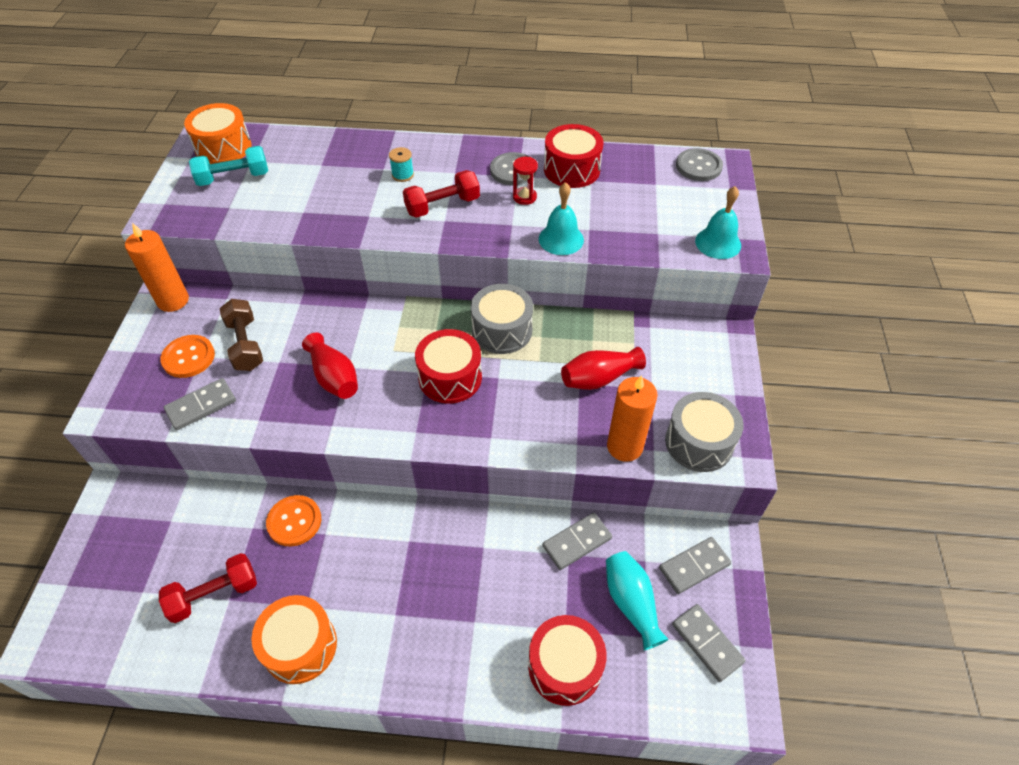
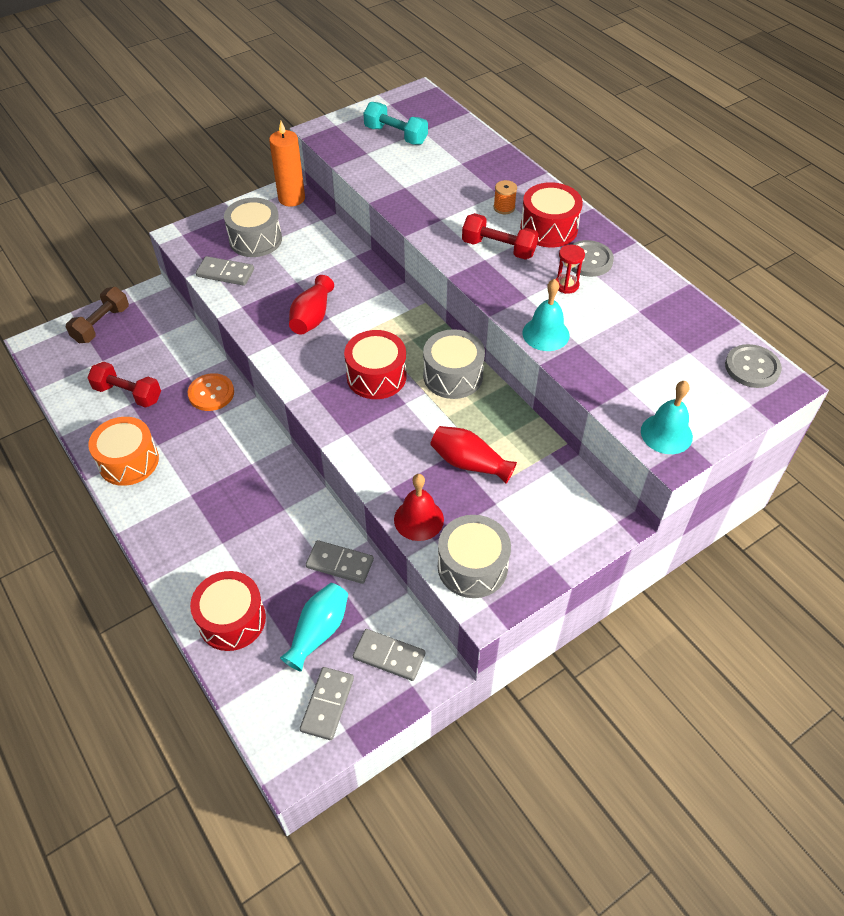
camera: 50 degrees right, 0 degrees up
orange button [160,335,215,378] -> grey drum [224,198,282,257]
orange drum [184,103,252,164] -> none
brown dumbbell [219,299,263,371] -> brown dumbbell moved to [66,287,129,343]
turquoise spool [389,147,414,182] -> orange spool [494,180,517,214]
red drum [544,124,603,188] -> red drum moved to [520,182,583,248]
orange candle [607,375,658,462] -> red bell [394,474,444,541]

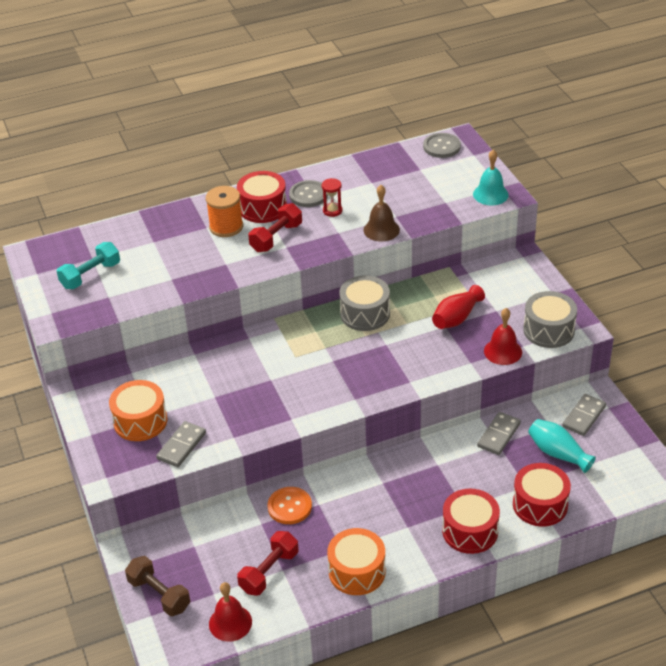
camera: 75 degrees left, 10 degrees down
grey drum [224,198,282,257] -> orange drum [109,380,168,441]
orange candle [269,121,305,207] -> none
red vase [289,275,334,334] -> none
grey domino [300,667,354,740] -> none
red drum [344,330,407,399] -> red drum moved to [442,489,500,554]
orange spool [494,180,517,214] -> orange spool [206,186,243,237], size x1.80
turquoise bell [523,279,570,351] -> brown bell [364,185,400,241]
none -> red bell [209,582,252,642]

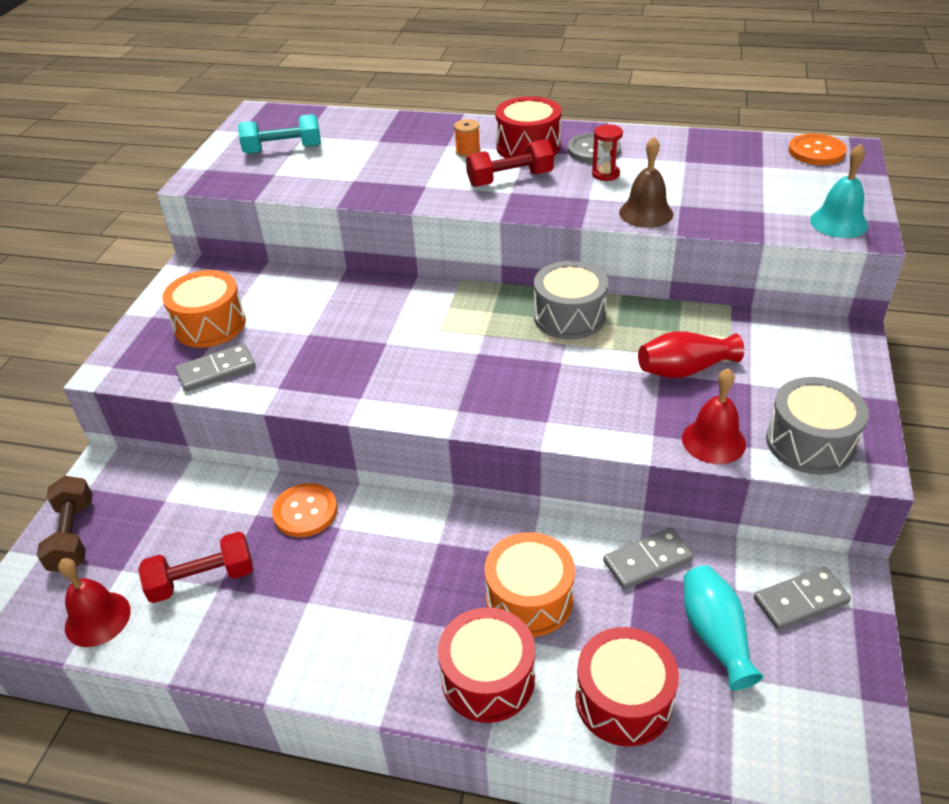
camera: 35 degrees right, 0 degrees up
orange spool [206,186,243,237] -> orange spool [454,119,480,157], size x0.56
orange drum [327,528,386,595] -> orange drum moved to [485,532,575,637]
grey button [423,133,461,158] -> orange button [788,134,847,165]

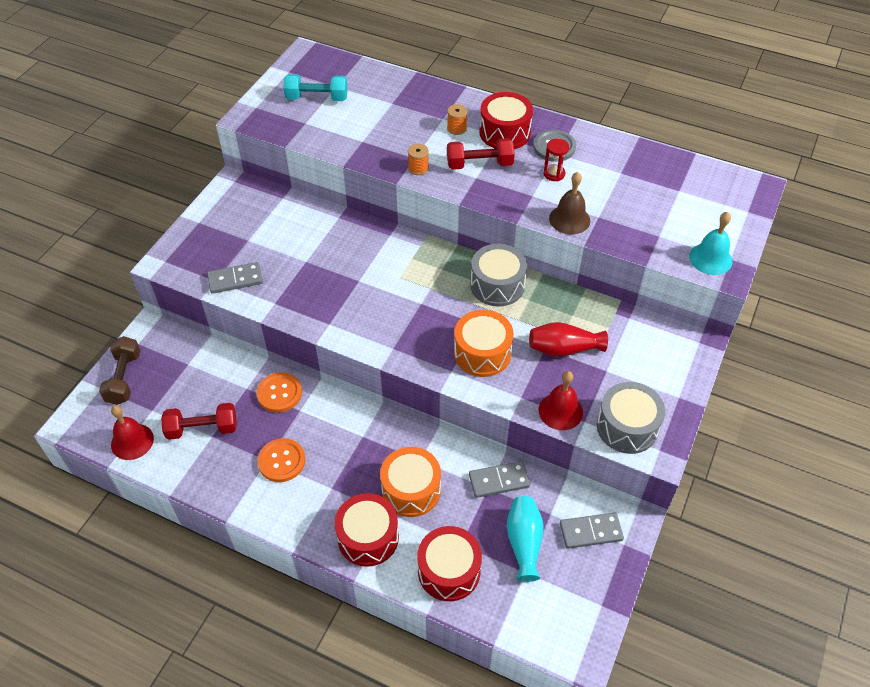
camera: 10 degrees right, 10 degrees up
orange drum [162,270,246,348] -> orange drum moved to [454,310,514,377]
orange button [788,134,847,165] -> orange button moved to [257,438,305,482]
none -> orange spool [408,144,429,175]

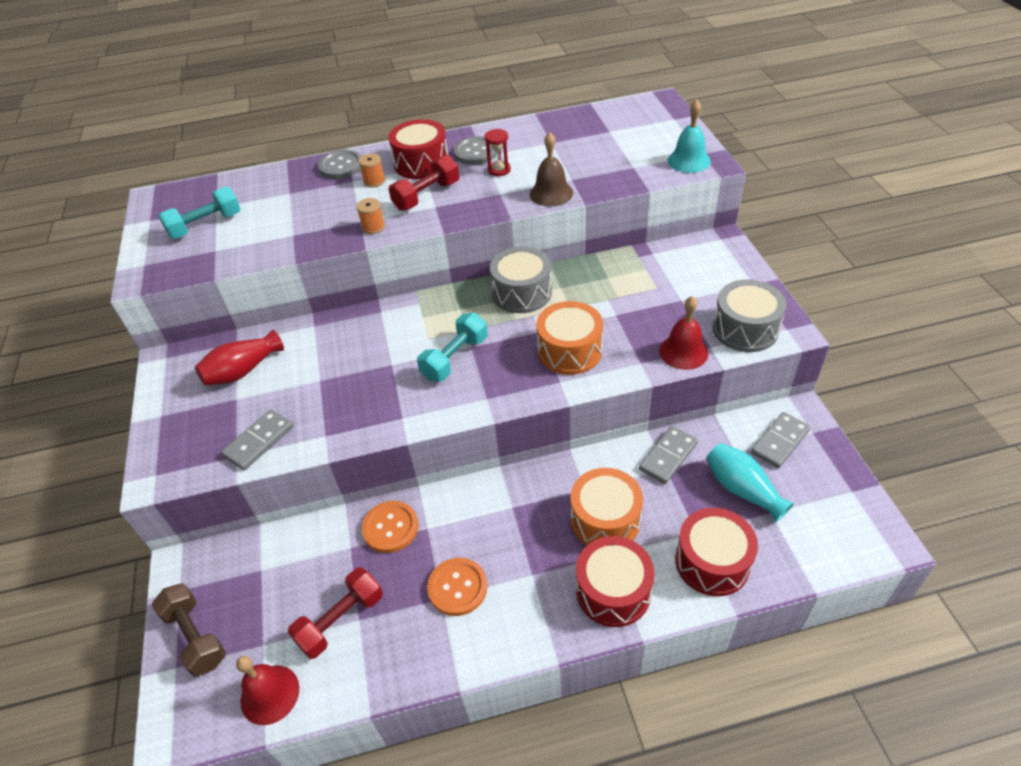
camera: 35 degrees left, 5 degrees down
red vase [529,322,608,357] -> red vase moved to [195,330,284,386]
none -> grey button [318,150,362,179]
none -> turquoise dumbbell [417,313,488,381]

